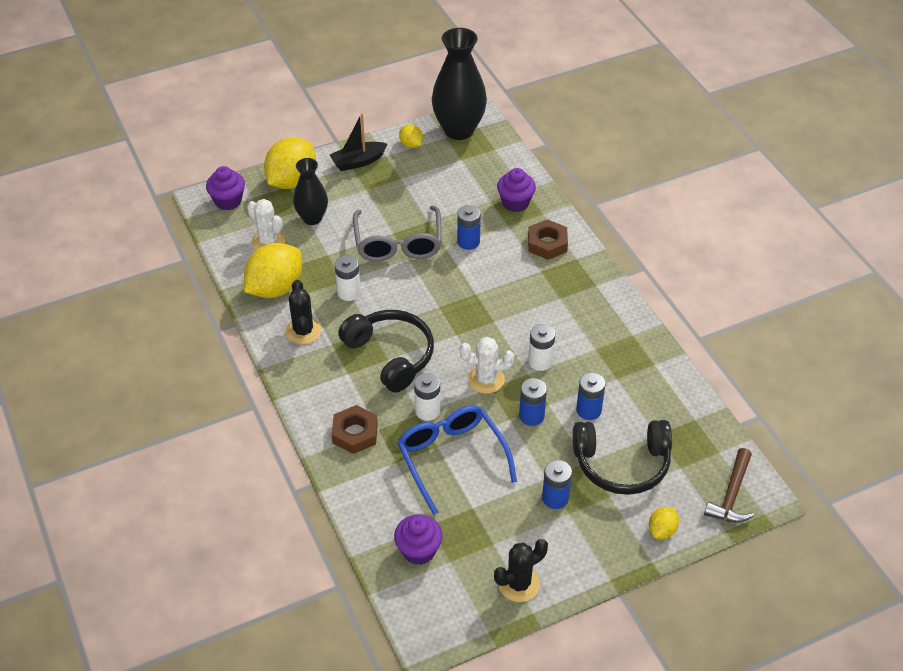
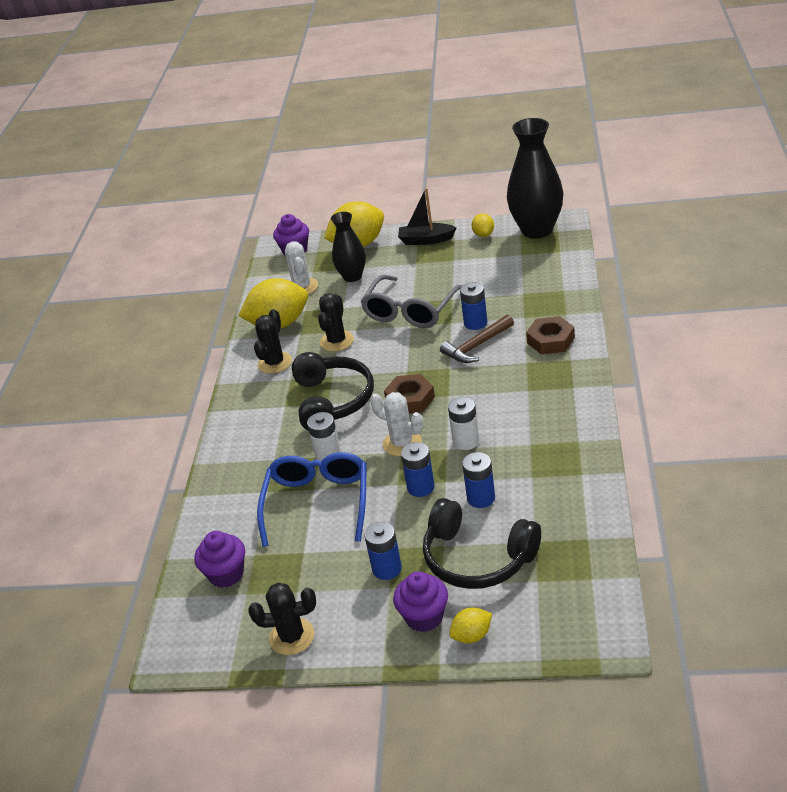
camera: 35 degrees right, 10 degrees down
brown nut [331,405,378,454] -> brown nut moved to [384,374,435,413]
white battery [335,255,361,301] -> black cactus [318,293,354,352]
purple cupcake [497,168,536,212] -> purple cupcake moved to [393,571,448,632]
brown hammer [704,448,754,523] -> brown hammer moved to [440,315,514,363]

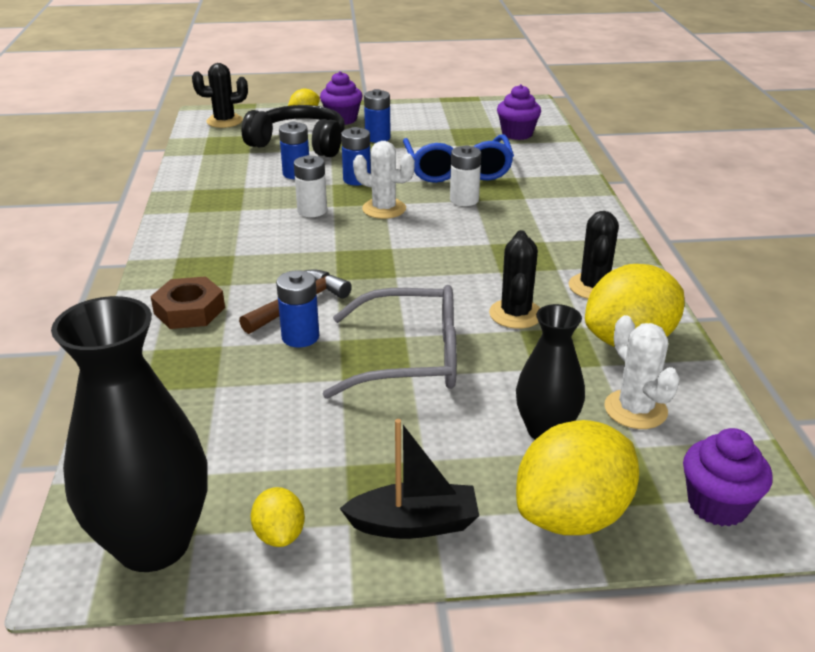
camera: 165 degrees right, 5 degrees down
black cactus [248,583,316,655] -> black cactus moved to [192,63,248,128]
black headphones [292,352,374,431] -> none
grey glasses [360,275,462,328] -> grey glasses turned 75 degrees clockwise [323,285,457,399]
brown nut [384,374,435,413] -> none

